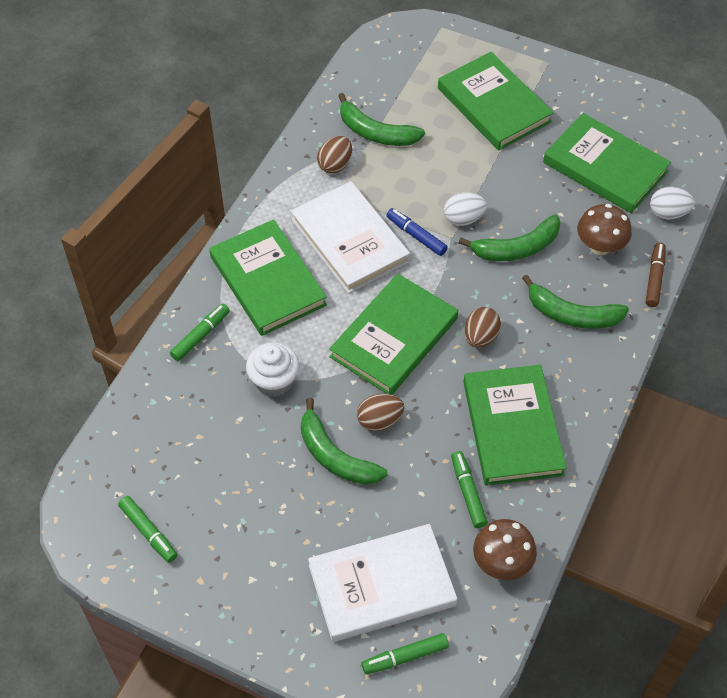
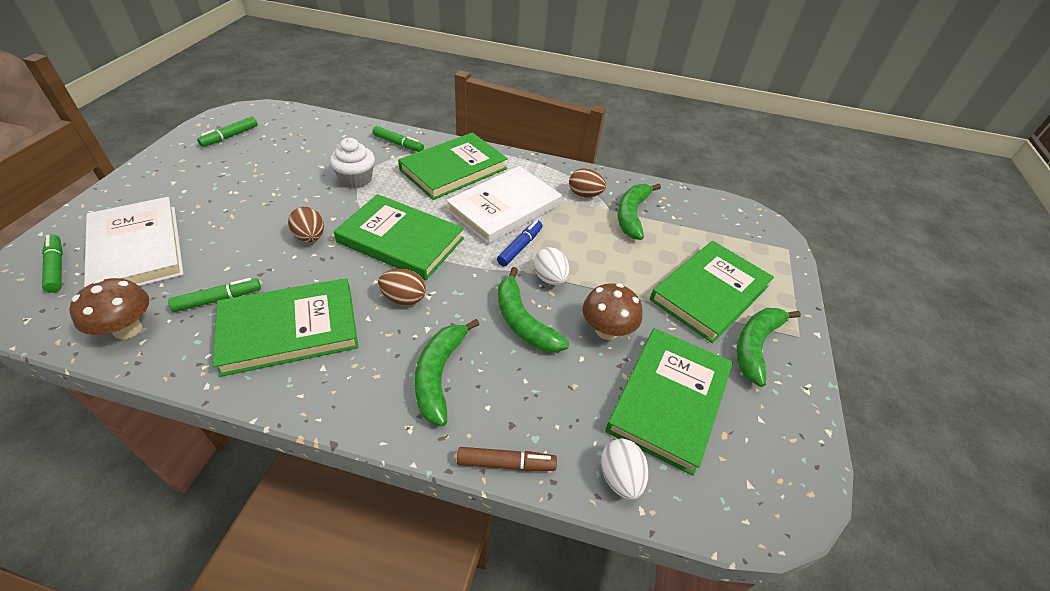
camera: 75 degrees right, 10 degrees down
green banana [301,398,388,485] -> green banana moved to [736,308,801,387]
brown mushroom [577,204,632,255] -> brown mushroom moved to [583,283,643,340]

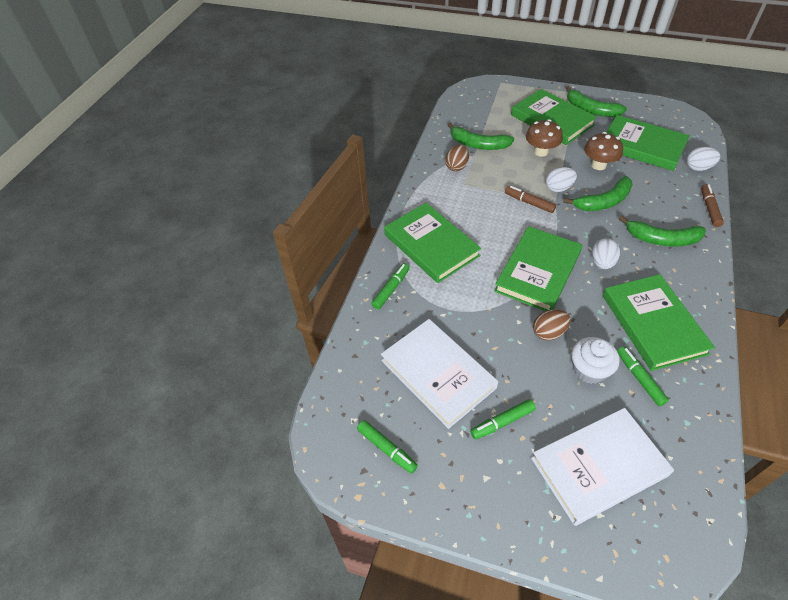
camera: 80 degrees left, 5 degrees up
green marker [42,234,63,293] -> green marker moved to [470,399,536,440]
brown mushroom [69,278,149,339] -> brown mushroom moved to [526,119,563,157]
white cupcake [330,138,375,188] -> white cupcake moved to [571,337,620,384]
brown egg [378,269,426,306] -> white egg [592,239,620,269]
white book [446,166,562,244] -> white book moved to [381,319,498,429]
blue marker [497,220,542,266] -> brown marker [505,186,556,213]

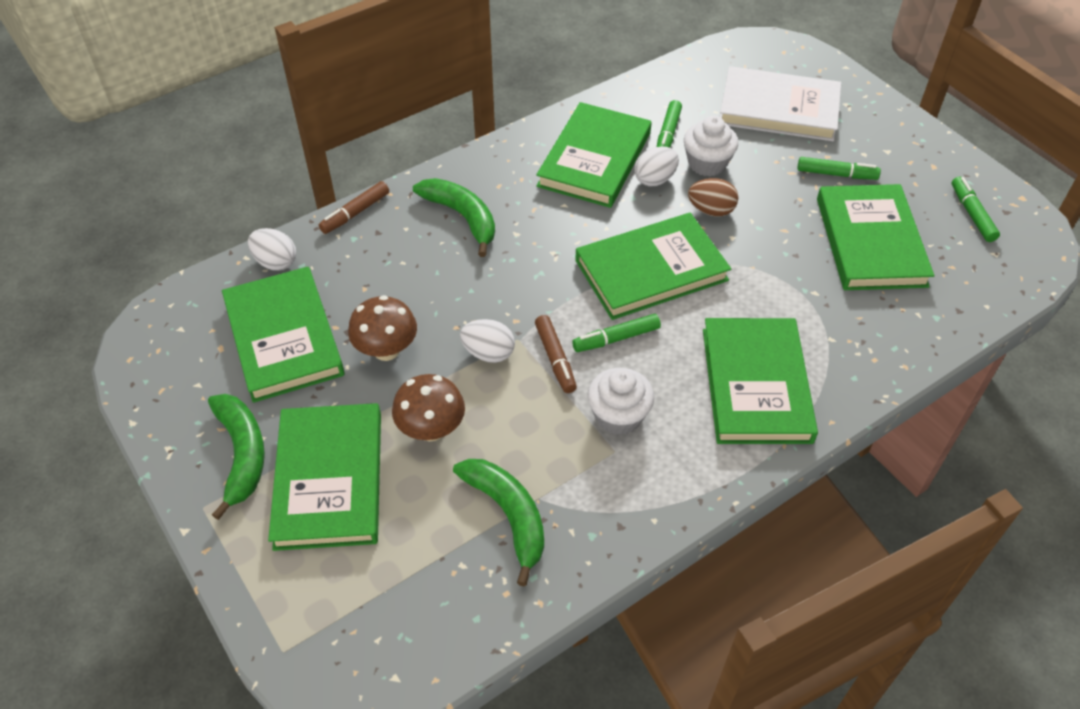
camera: 145 degrees left, 0 degrees up
green marker [371,263,410,309] -> green marker moved to [572,314,661,352]
white book [381,319,498,429] -> green book [817,184,934,290]
brown egg [445,145,469,171] -> none
green banana [563,176,633,211] -> none
white egg [592,239,620,269] -> white egg moved to [634,146,679,186]
none -> white cupcake [588,368,654,435]

